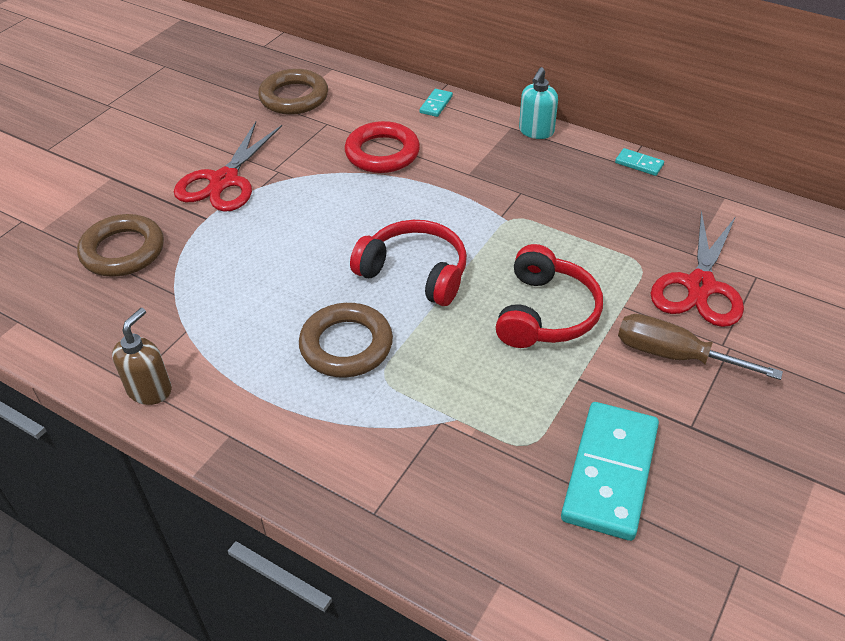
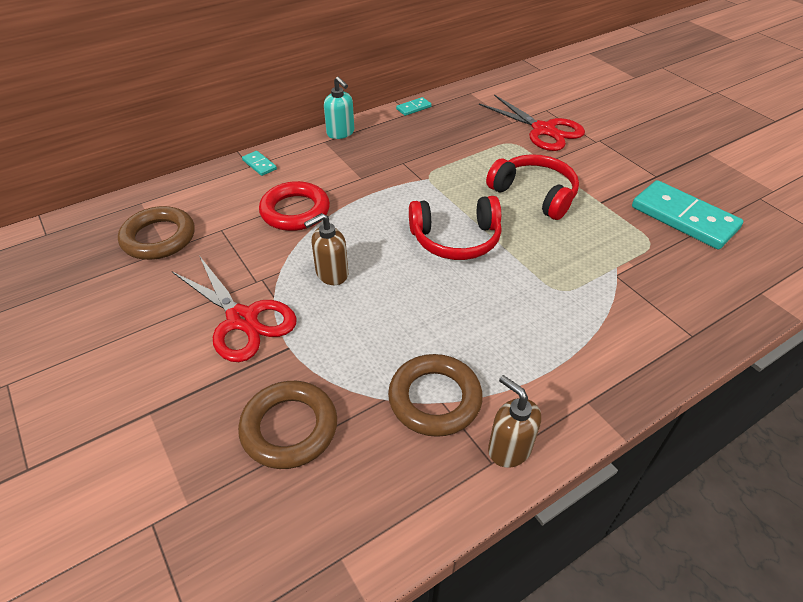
camera: 65 degrees left, 0 degrees up
brown ring [299,303,393,378] -> brown ring moved to [388,354,483,437]
red headphones [350,220,467,306] -> red headphones turned 150 degrees counterclockwise [409,196,502,260]
brown screwdriver [618,314,783,380] -> none
none -> brown soap dispenser [304,213,348,285]

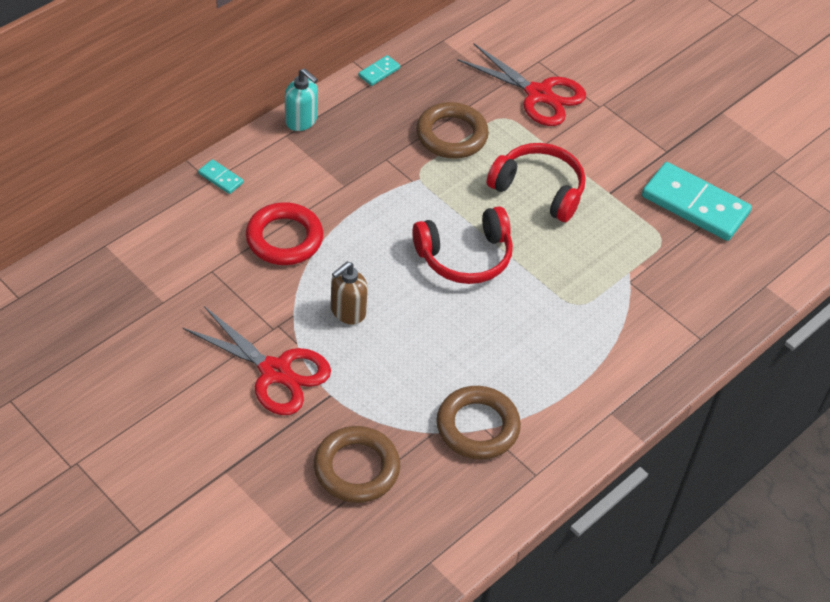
camera: 15 degrees left, 5 degrees up
brown ring [118,206,195,260] -> brown ring moved to [416,102,489,158]
brown soap dispenser [488,375,541,468] -> none

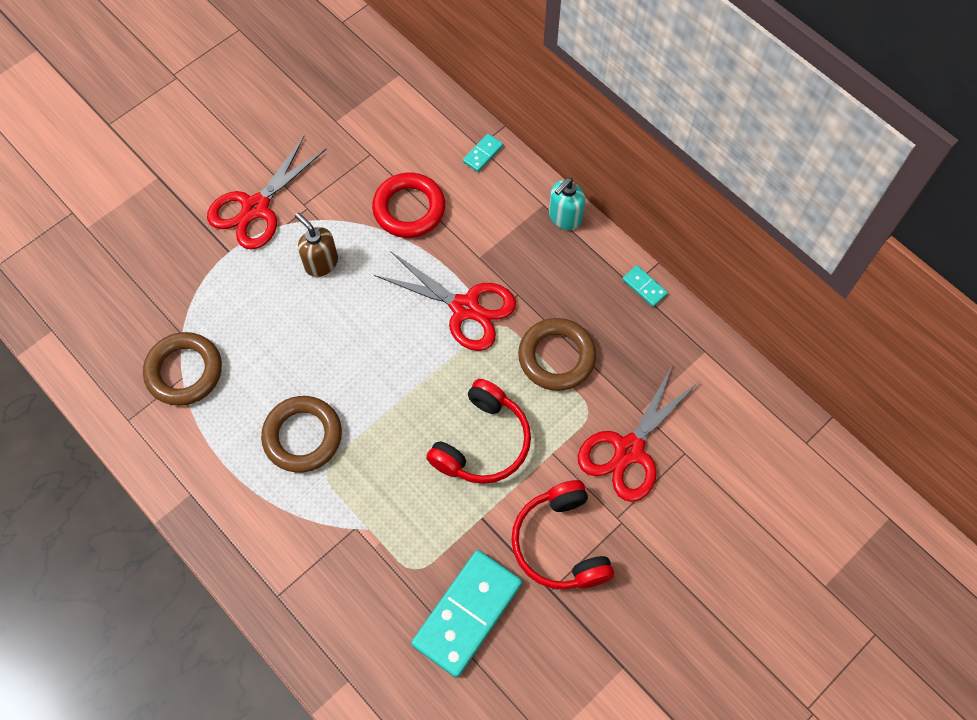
camera: 95 degrees right, 15 degrees up
brown ring [314,426,400,503] -> brown ring moved to [261,396,342,473]
red headphones [412,206,513,284] -> red headphones moved to [511,480,614,590]
none -> red scissors [374,251,516,351]

